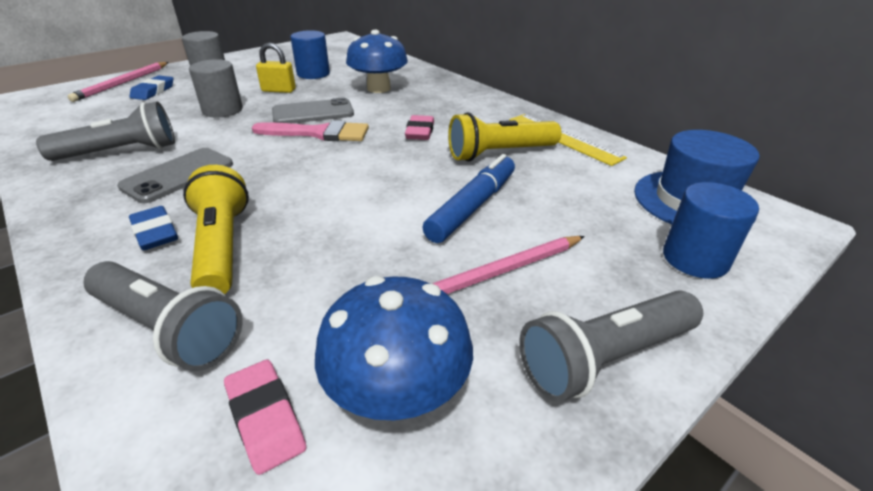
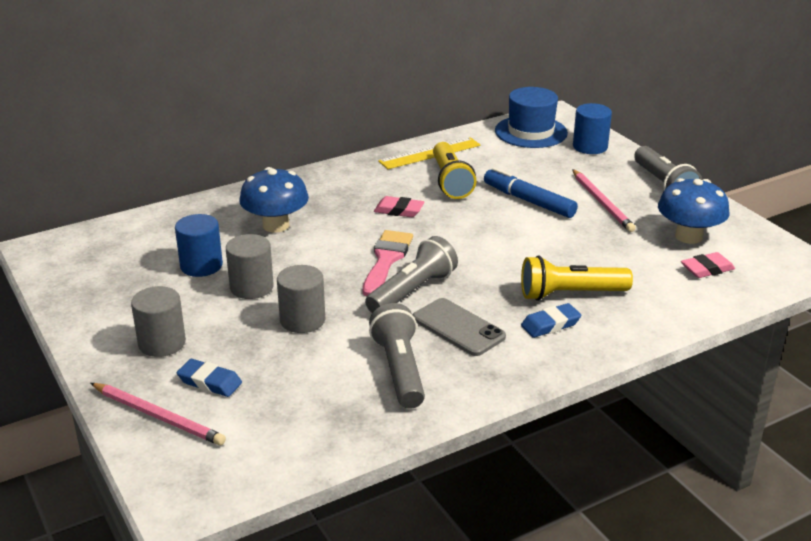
camera: 80 degrees left, 5 degrees down
grey flashlight [83,261,243,371] -> grey flashlight moved to [365,236,458,313]
yellow padlock [256,43,296,93] -> grey cylinder [226,234,274,299]
grey phone [272,98,354,123] -> none

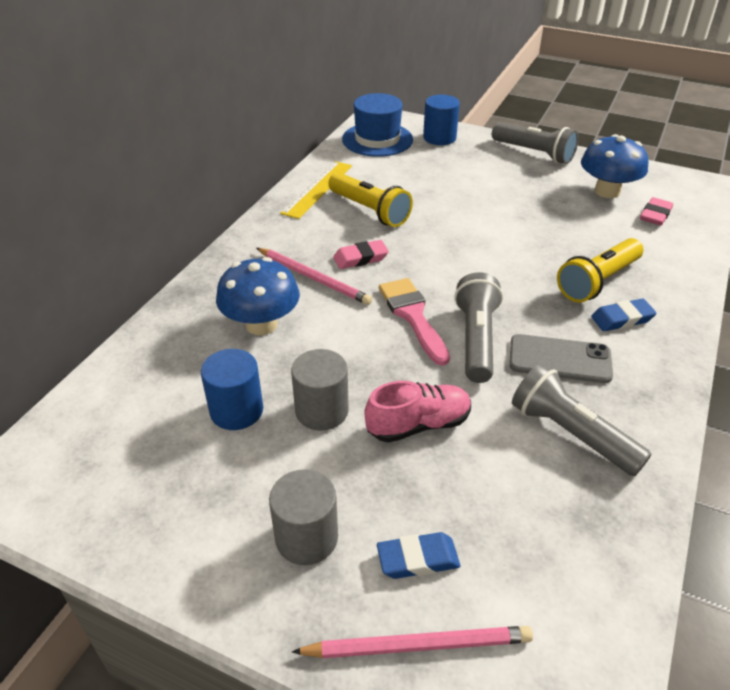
camera: 35 degrees left, 10 degrees up
grey cylinder [277,265,325,333] -> pink shoe [364,381,471,443]
blue marker [484,167,578,218] -> none
blue eraser [521,303,581,338] -> blue eraser turned 45 degrees clockwise [591,299,657,331]
pink pencil [572,169,636,232] -> pink pencil moved to [257,248,372,305]

